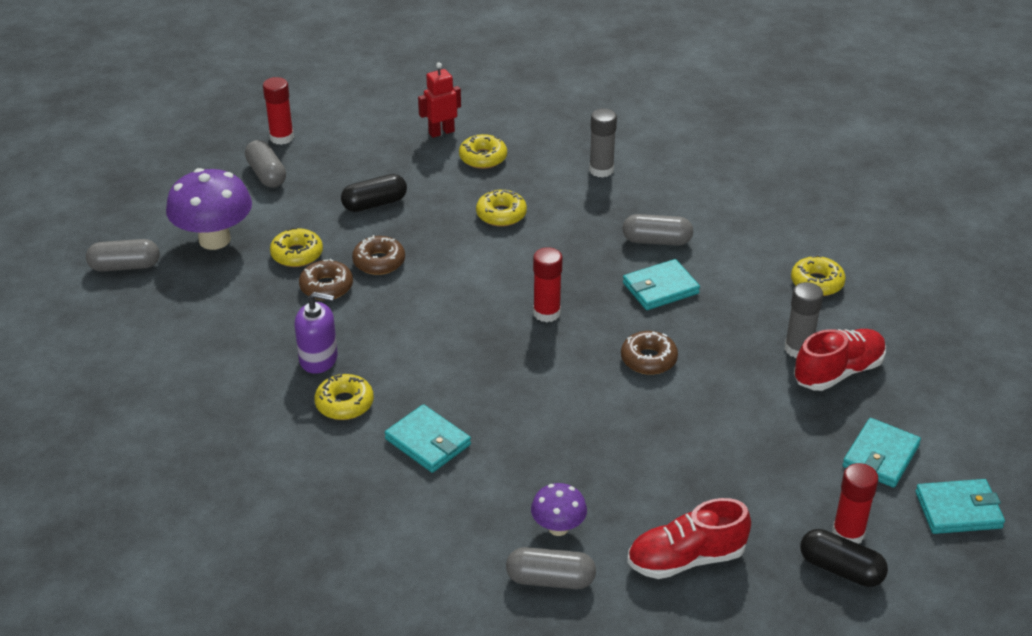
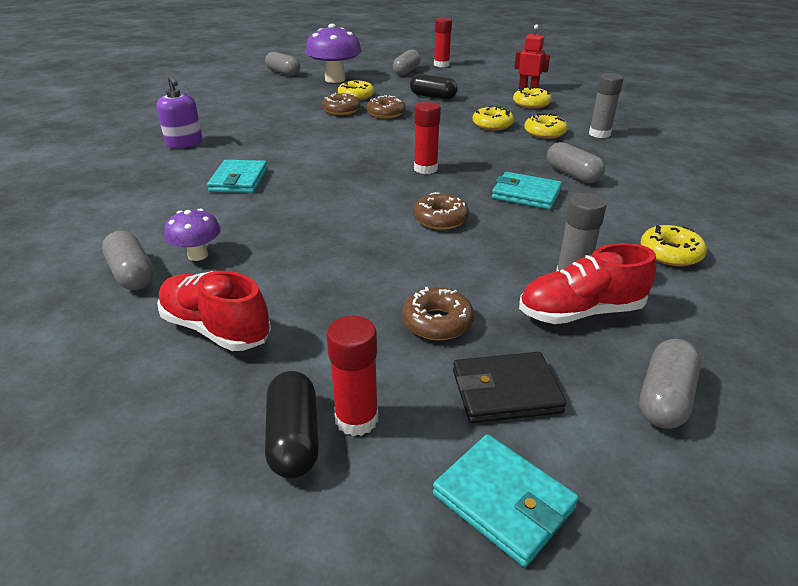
camera: 50 degrees right, 5 degrees down
purple soap dispenser [294,292,338,374] -> purple soap dispenser moved to [156,75,203,148]
yellow donut [314,373,374,420] -> yellow donut moved to [524,113,568,139]
red shoe [794,329,886,391] -> red shoe turned 150 degrees clockwise [519,243,657,324]
turquoise wallet [843,418,921,488] -> black wallet [453,352,566,424]
none -> brown donut [402,287,474,340]
none -> grey capsule [639,339,701,429]

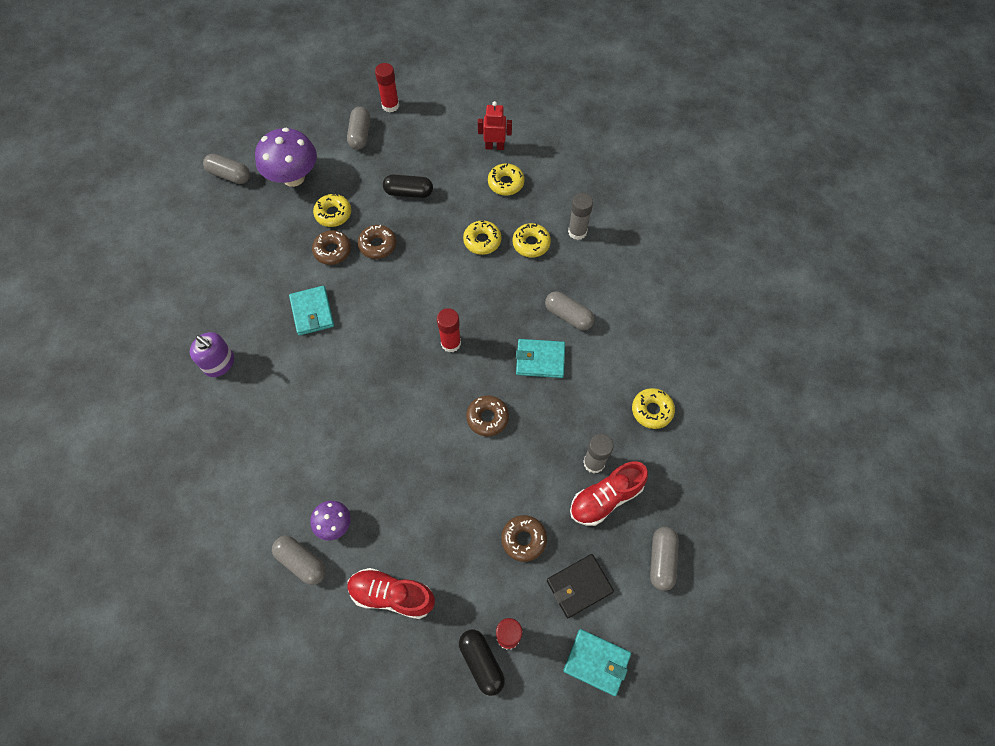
camera: 20 degrees left, 30 degrees up
turquoise wallet [207,160,268,193] -> turquoise wallet moved to [289,286,334,336]

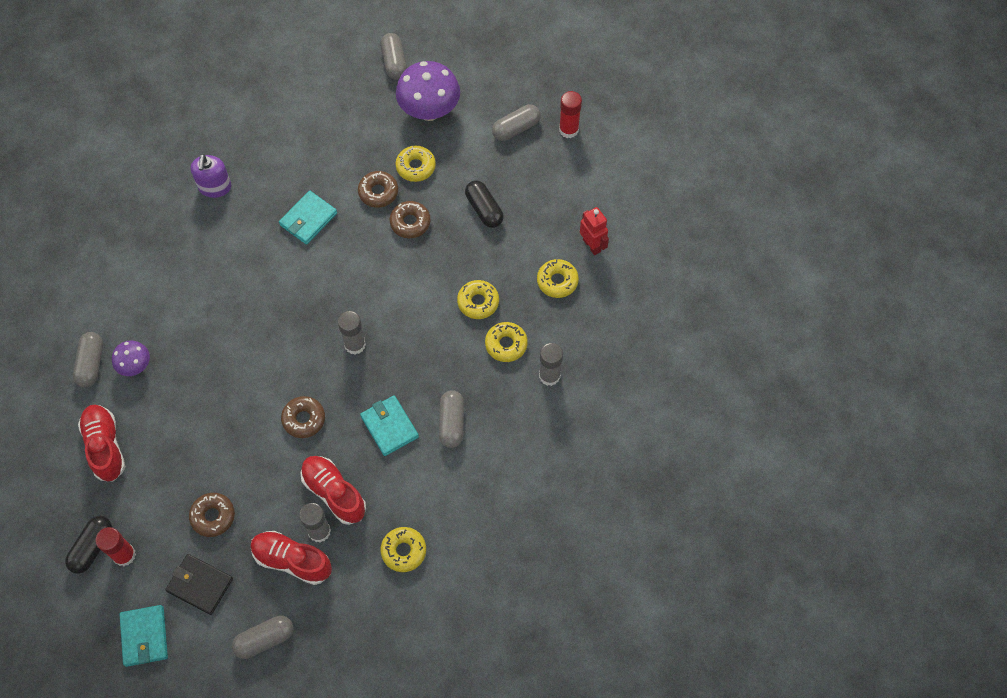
camera: 55 degrees right, 0 degrees up
red glue stick [437,308,461,352] -> grey glue stick [338,311,366,355]
none -> red shoe [301,456,366,525]

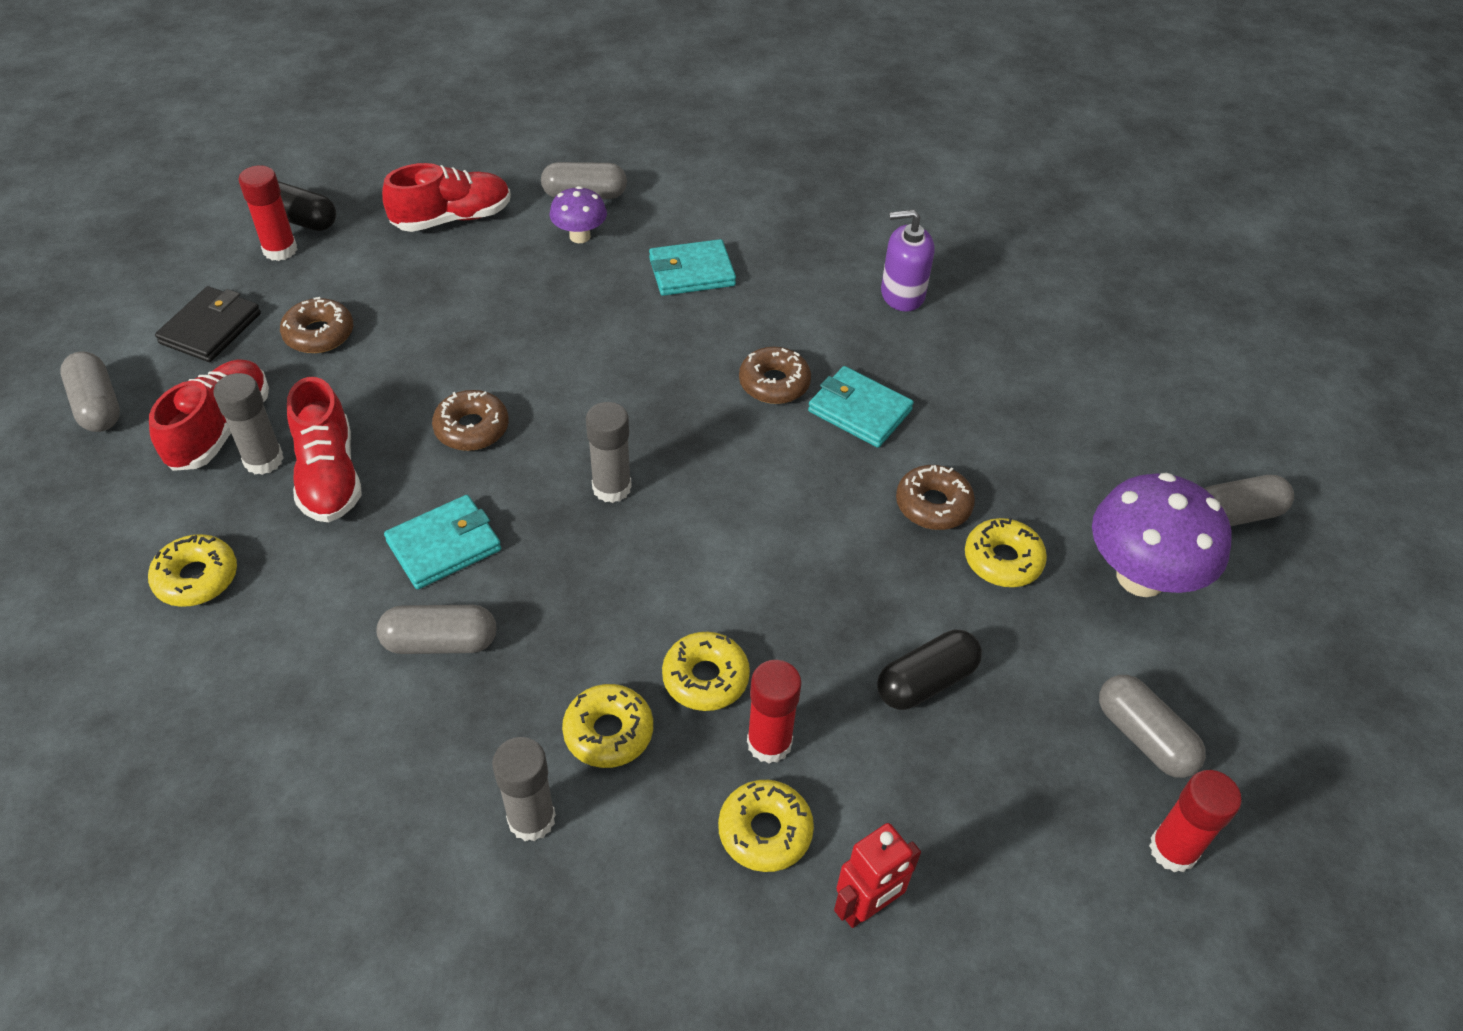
camera: 85 degrees right, 15 degrees down
turquoise wallet [120,605,168,667] -> turquoise wallet moved to [649,239,736,296]
red shoe [301,456,366,525] -> red shoe turned 120 degrees clockwise [287,377,362,522]
brown donut [390,201,431,238] -> brown donut moved to [739,347,811,404]
none -> red glue stick [747,660,802,764]

